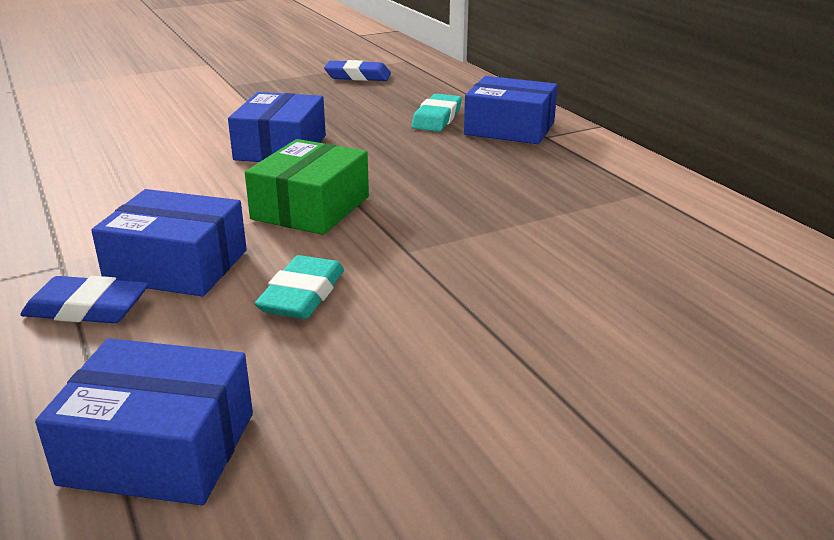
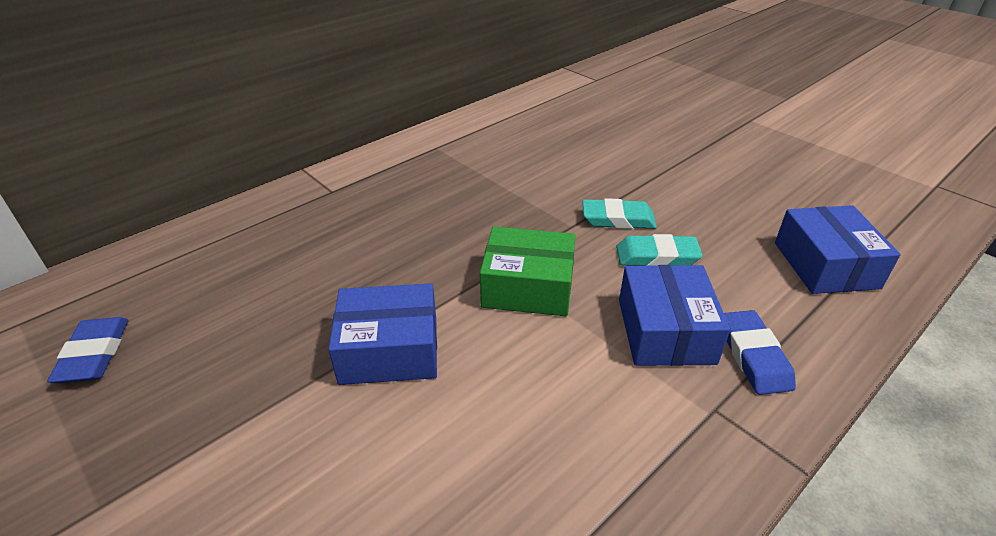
camera: 105 degrees left, 10 degrees up
turquoise eraser [412,94,462,132] -> turquoise eraser moved to [582,198,657,229]
blue box [464,76,558,144] -> none

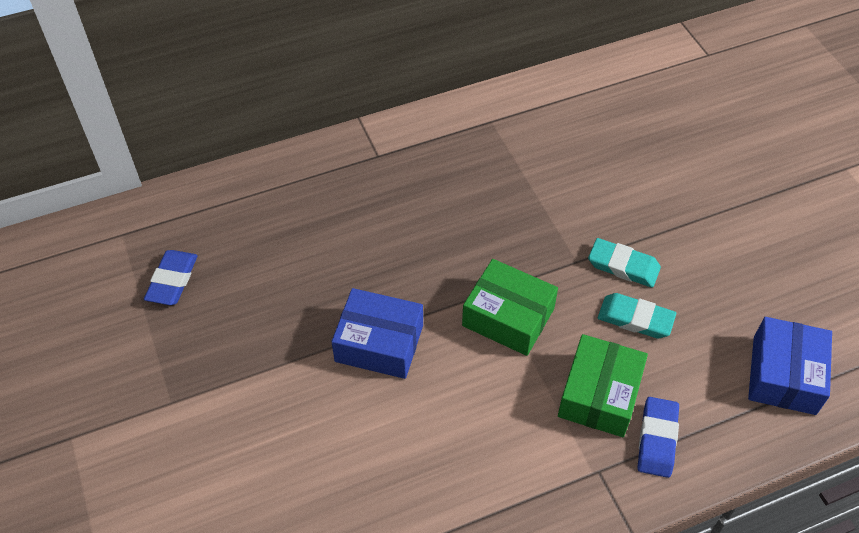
camera: 20 degrees right, 15 degrees up
blue box [619,265,730,366] -> green box [558,334,648,437]

